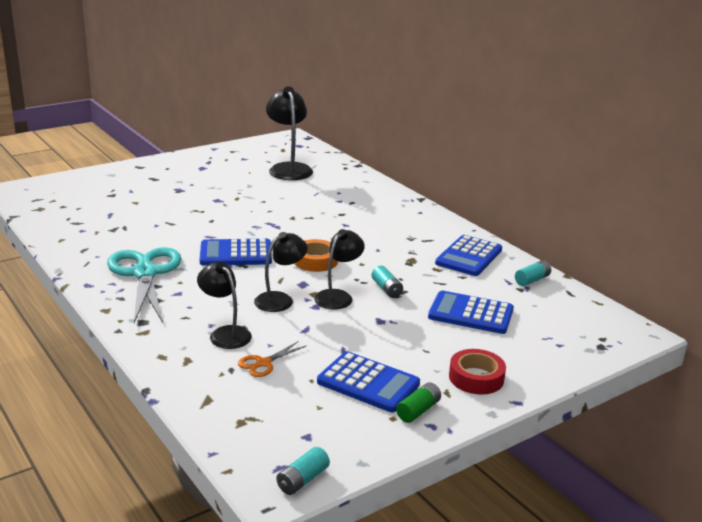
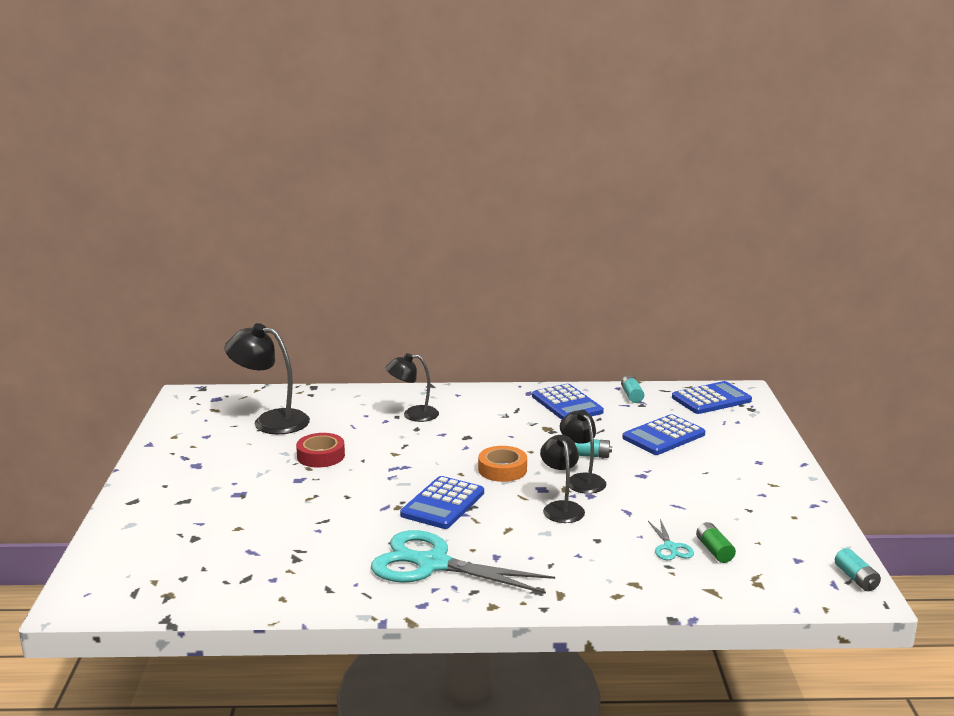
camera: 55 degrees left, 5 degrees down
black lamp [197,262,252,349] -> black lamp moved to [386,353,439,422]
orange scissors [238,342,307,377] -> turquoise scissors [648,519,694,560]
blue calculator [317,351,420,412] -> blue calculator moved to [672,381,752,414]
green battery [396,382,441,423] -> green battery moved to [696,522,736,563]
red tape [449,349,506,395] -> red tape moved to [296,433,345,467]

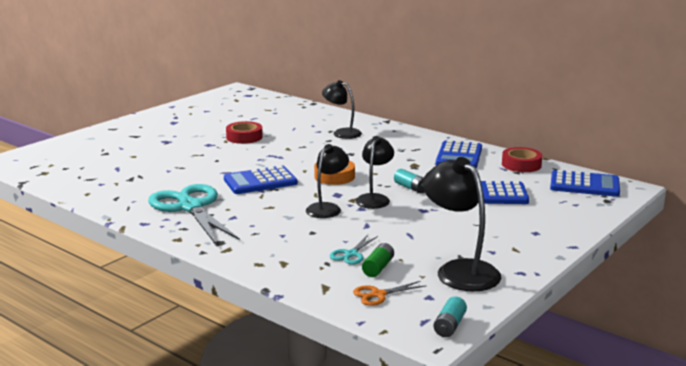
camera: 40 degrees right, 0 degrees up
black lamp [224,323,310,434] -> black lamp moved to [423,157,501,292]
turquoise battery [621,375,644,403] -> red tape [502,147,542,172]
none -> orange scissors [353,281,427,306]

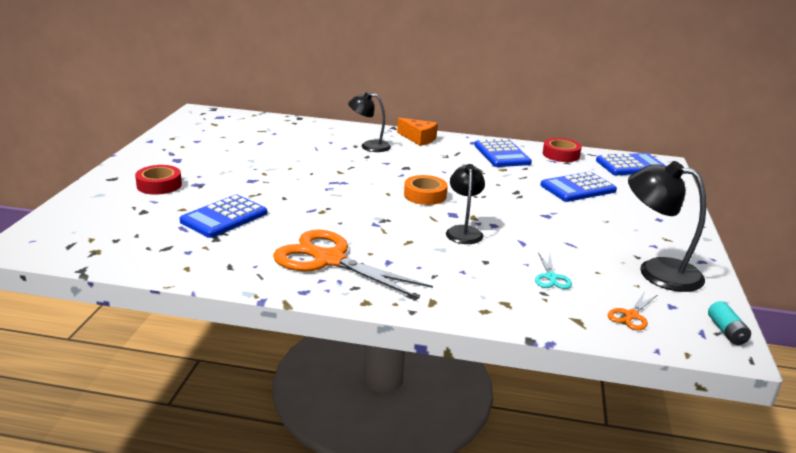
camera: 30 degrees left, 5 degrees up
turquoise scissors [148,184,240,243] -> orange scissors [273,230,433,299]
blue calculator [224,165,298,194] -> blue calculator moved to [179,195,267,238]
red tape [226,121,263,144] -> red tape moved to [135,165,182,195]
black lamp [355,136,394,209] -> none
green battery [362,243,394,277] -> none
turquoise battery [394,169,424,193] -> none
none -> orange cheese [397,118,438,146]

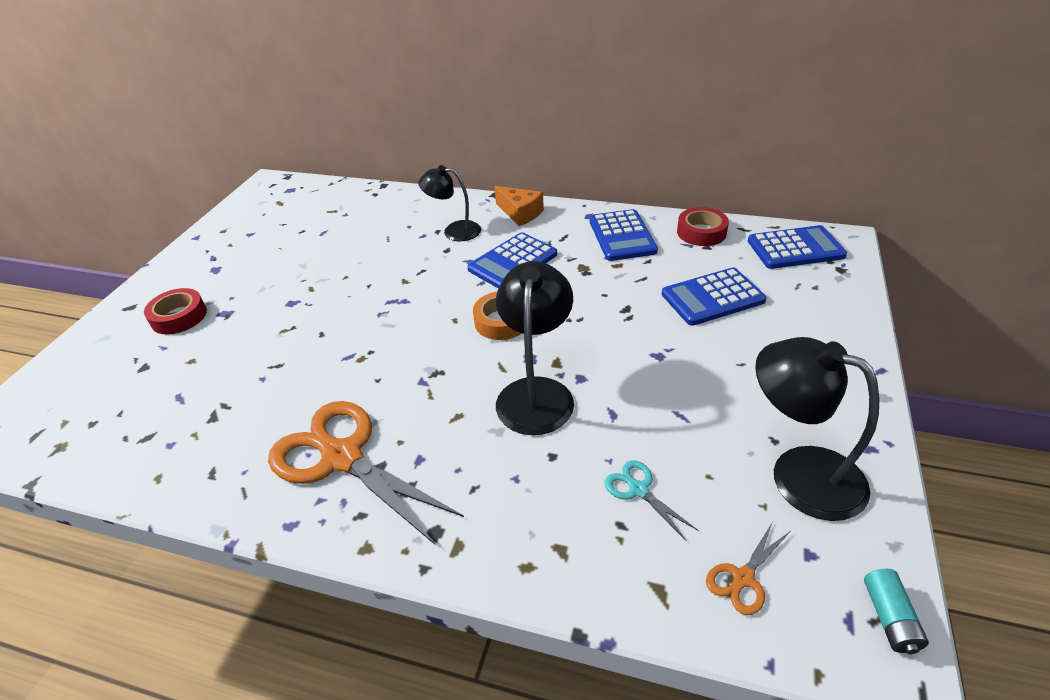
camera: 10 degrees right, 15 degrees up
blue calculator [179,195,267,238] -> blue calculator moved to [467,232,557,288]
black lamp [446,164,485,244] -> black lamp [496,261,574,435], size x1.53
turquoise scissors [535,252,572,289] -> turquoise scissors turned 135 degrees clockwise [605,460,699,540]

